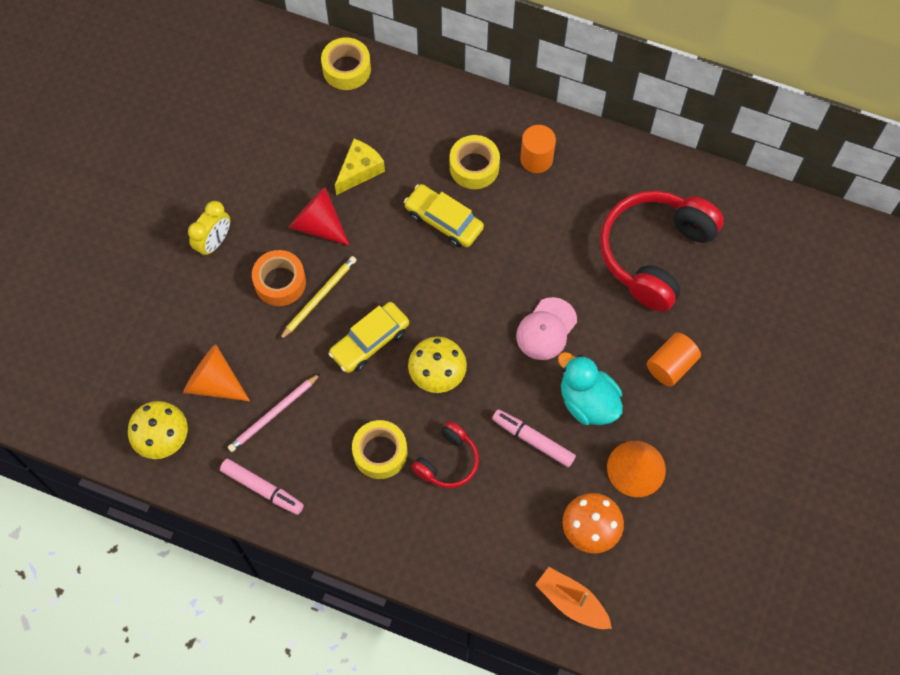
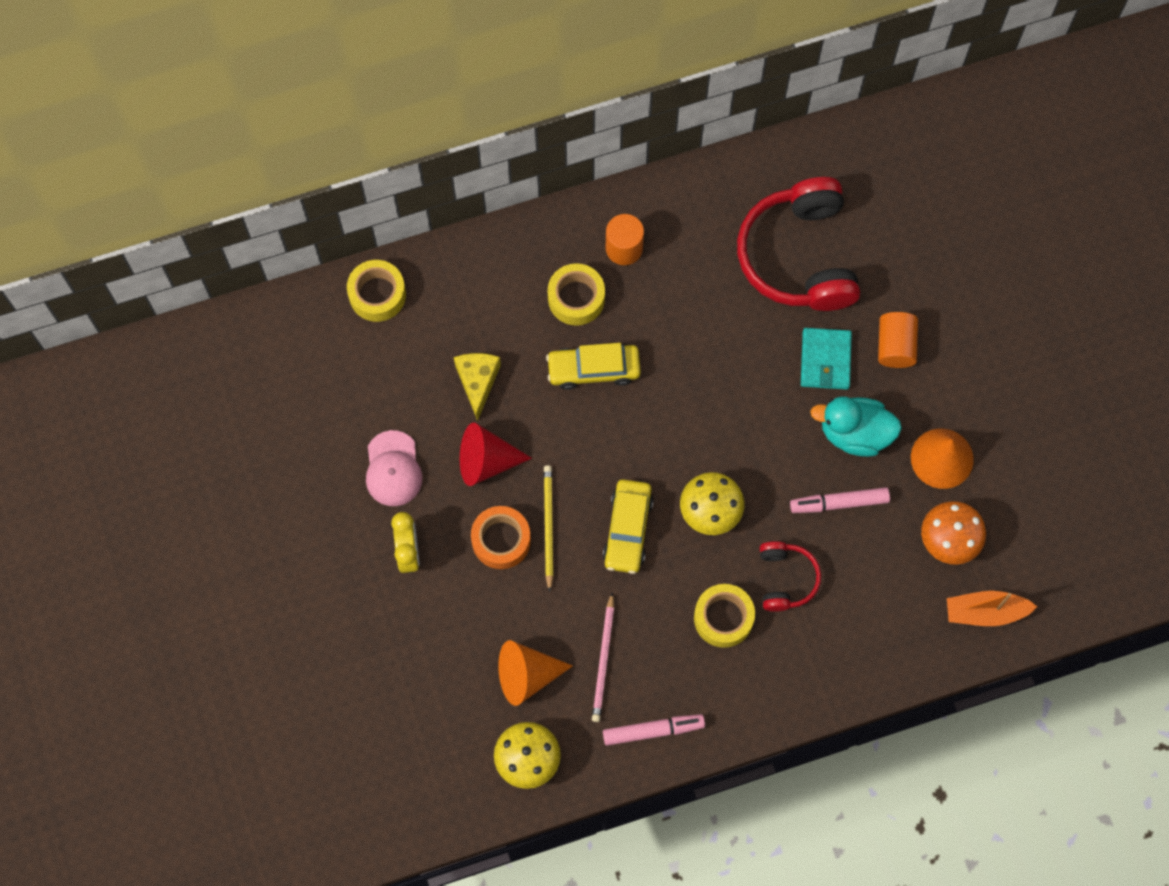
camera: 40 degrees left, 5 degrees up
pink cap [516,297,577,360] -> pink cap moved to [366,430,423,506]
none -> turquoise wallet [801,328,852,390]

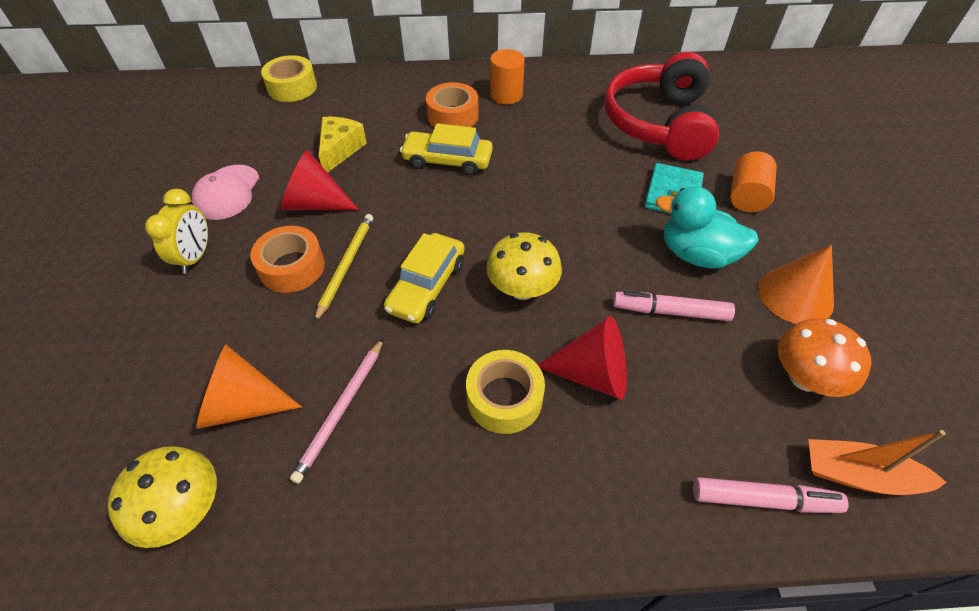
camera: 15 degrees right, 20 degrees down
yellow tape [548,263,605,326] -> orange tape [426,82,479,127]
pink marker [603,714,705,746] -> pink marker moved to [693,477,849,513]
red headphones [760,541,821,612] -> red cone [538,316,627,400]

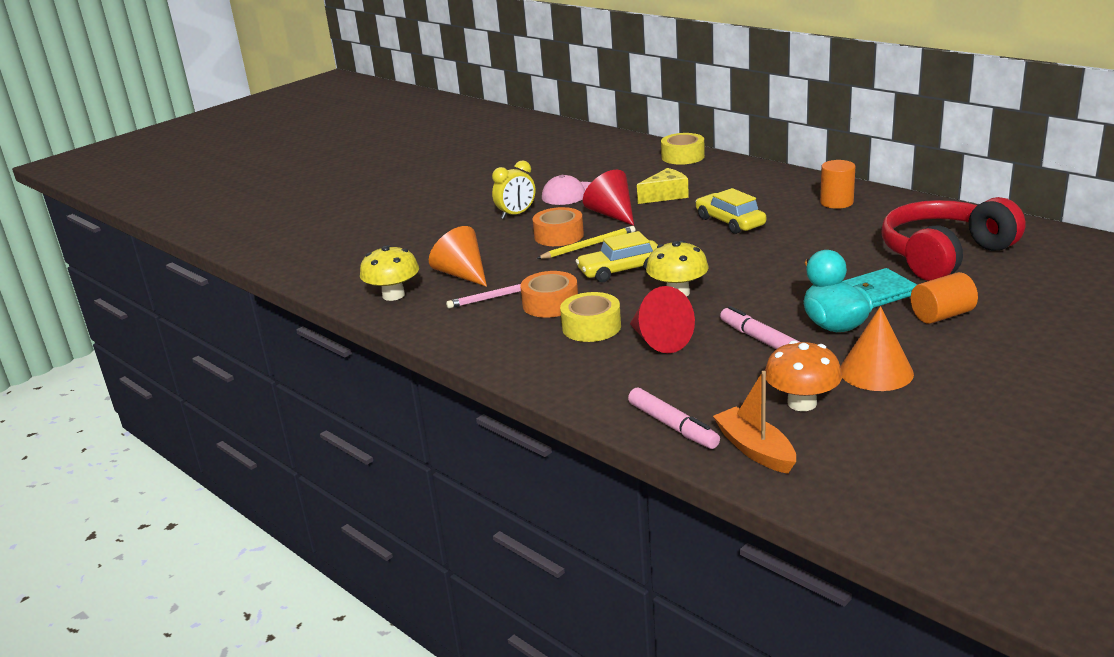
camera: 50 degrees right, 25 degrees down
orange tape [426,82,479,127] -> orange tape moved to [520,271,578,318]

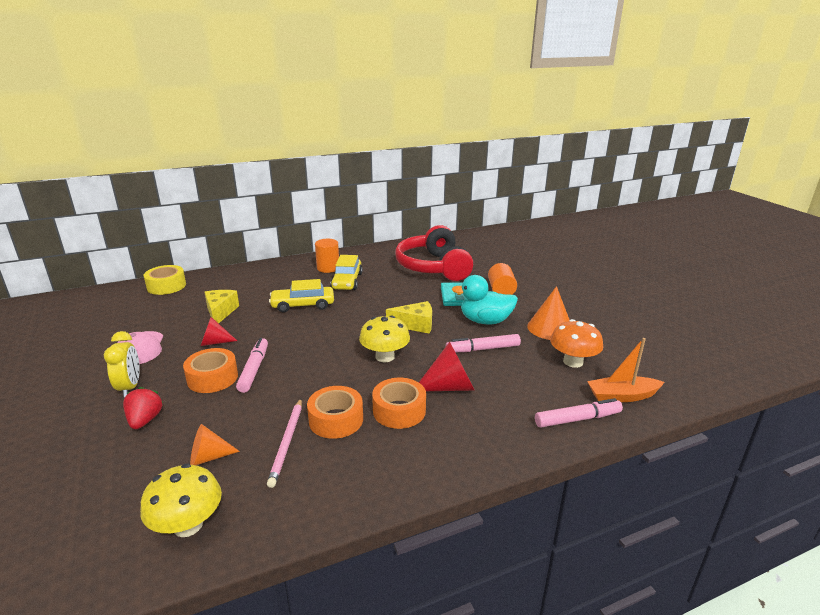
camera: 70 degrees left, 0 degrees up
orange cone [429,226,487,287] -> orange cone [190,424,240,465], size x0.64
yellow pencil [537,226,635,259] -> pink marker [236,338,268,393]
yellow tape [560,292,621,342] -> orange tape [372,378,426,429]
yellow car [576,231,658,282] -> yellow car moved to [331,255,363,290]
red cone [583,170,634,226] -> red cone [201,317,237,346], size x0.64
none -> red strawberry [123,387,162,429]
none -> yellow cheese [386,301,432,334]

